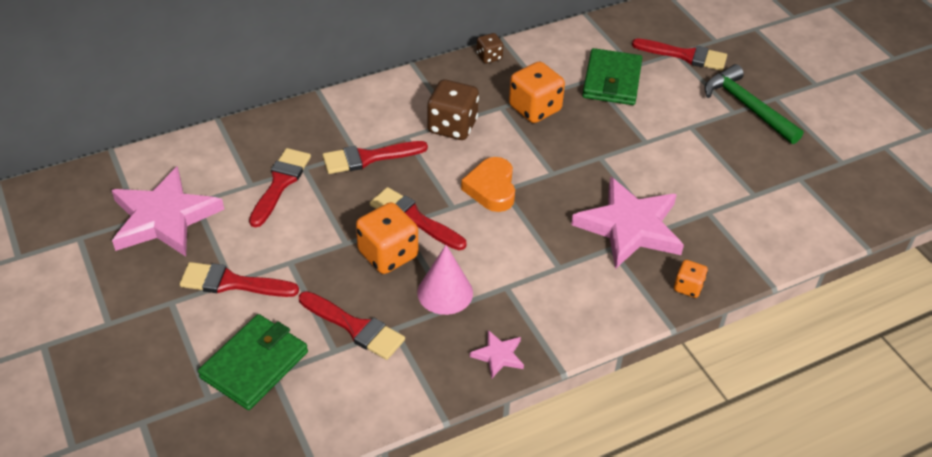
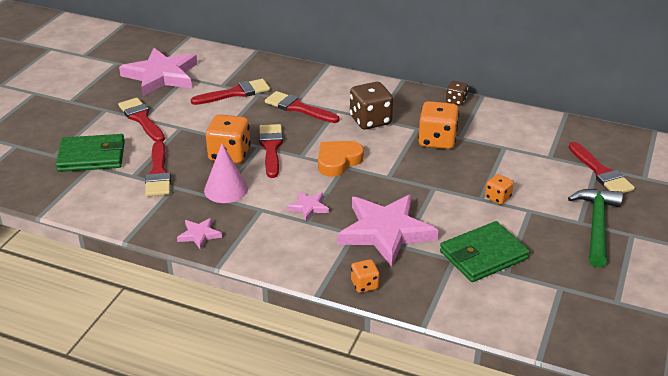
camera: 50 degrees right, 10 degrees down
green wallet [582,48,642,105] -> green wallet moved to [440,221,530,282]
none -> pink star [286,191,329,221]
none -> orange dice [485,174,514,204]

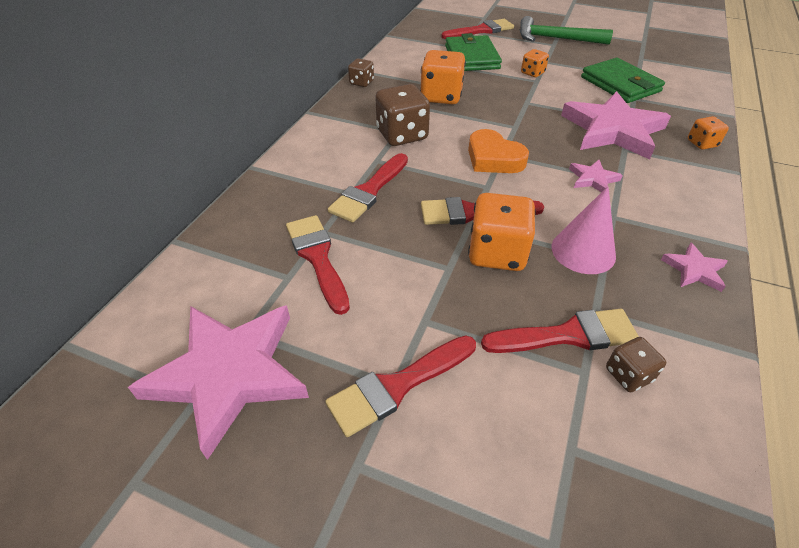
camera: 90 degrees left, 10 degrees up
green wallet [56,134,125,172] -> green wallet moved to [445,33,502,71]
none -> brown dice [606,337,667,392]

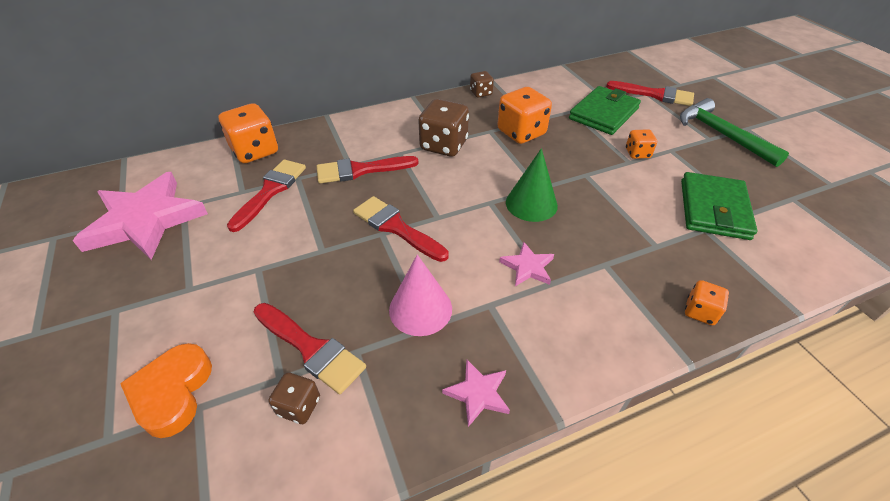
camera: 45 degrees right, 0 degrees up
red brush [325,335,476,437] -> none
orange heart [468,129,529,173] -> orange heart moved to [120,343,212,438]
orange dice [468,193,536,271] -> orange dice moved to [218,103,278,163]
pink star [561,91,671,159] -> none
none -> green cone [506,148,558,222]

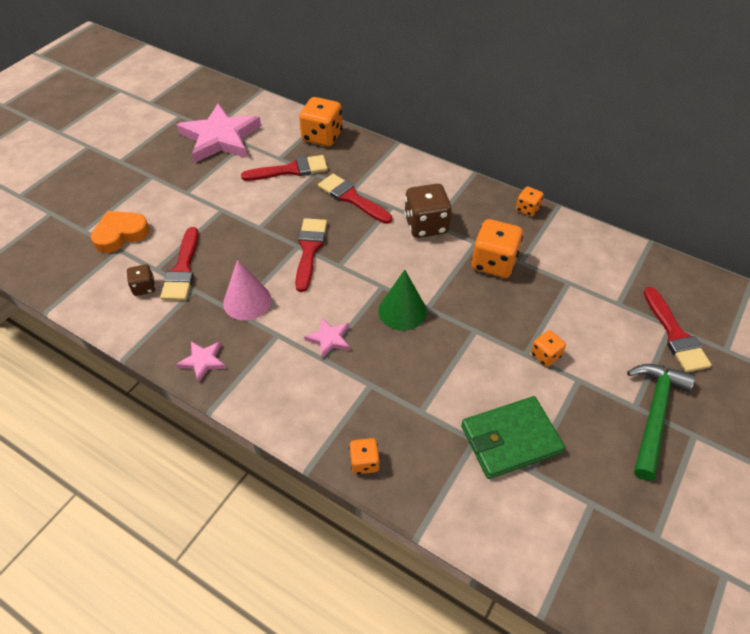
camera: 55 degrees right, 5 degrees up
brown dice [470,71,494,98] -> orange dice [516,186,544,217]
green wallet [569,86,641,135] -> none

